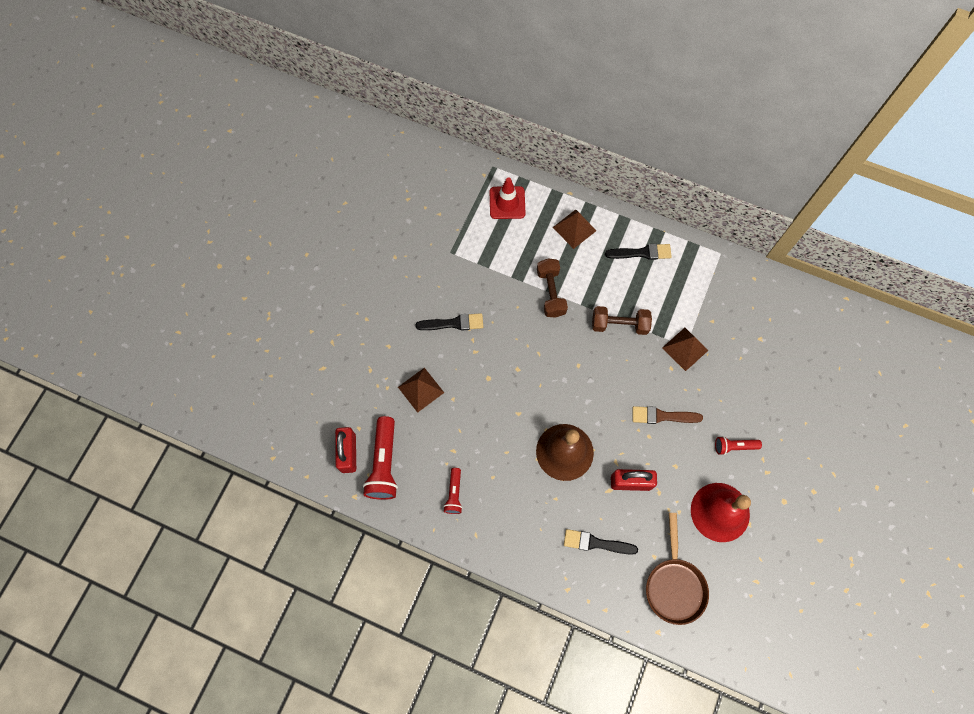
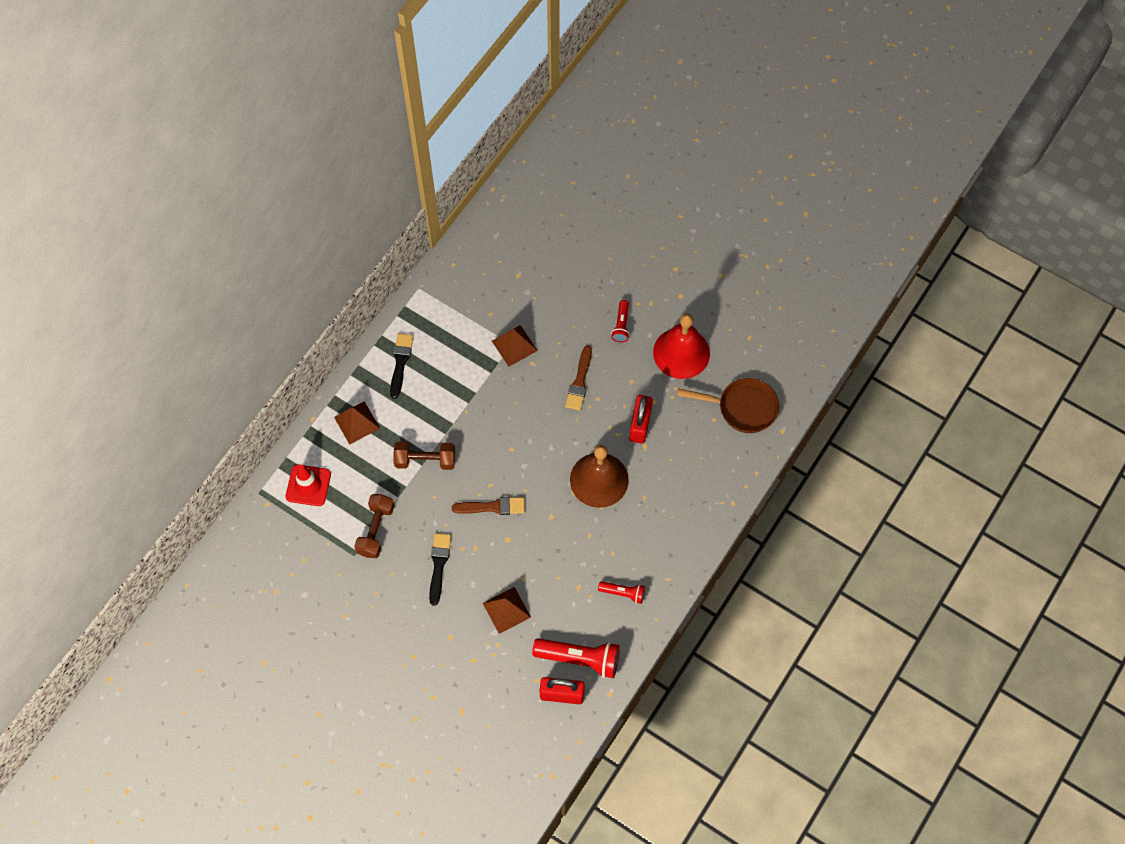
camera: 80 degrees left, 5 degrees down
black brush [564,529,638,555] -> none
brown dumbbell [592,306,652,335] -> brown dumbbell moved to [354,494,395,558]
none -> brown brush [452,497,525,515]

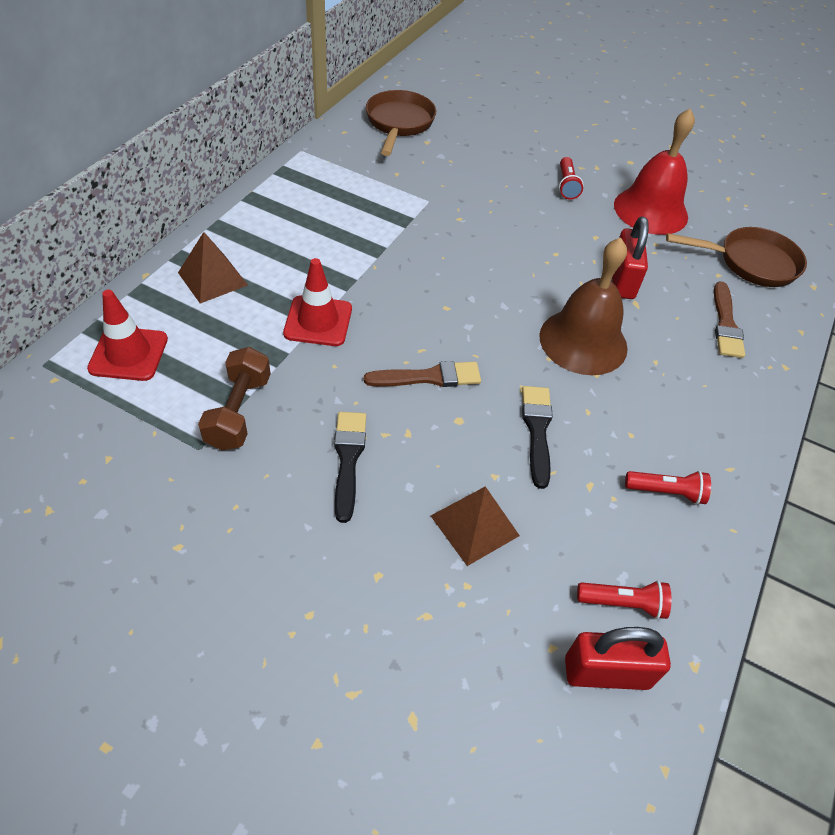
camera: 10 degrees left, 15 degrees down
black brush [390,333,414,399] -> black brush moved to [522,386,553,489]
brown dumbbell [394,442,455,470] -> red traffic cone [283,258,352,346]
brown pyramid [492,325,538,366] -> none
red flashlight [532,638,620,678] -> red flashlight [577,581,672,619], size x0.55
brown brush [565,346,592,410] -> brown brush moved to [714,281,745,358]
none -> brown pan [366,90,436,156]

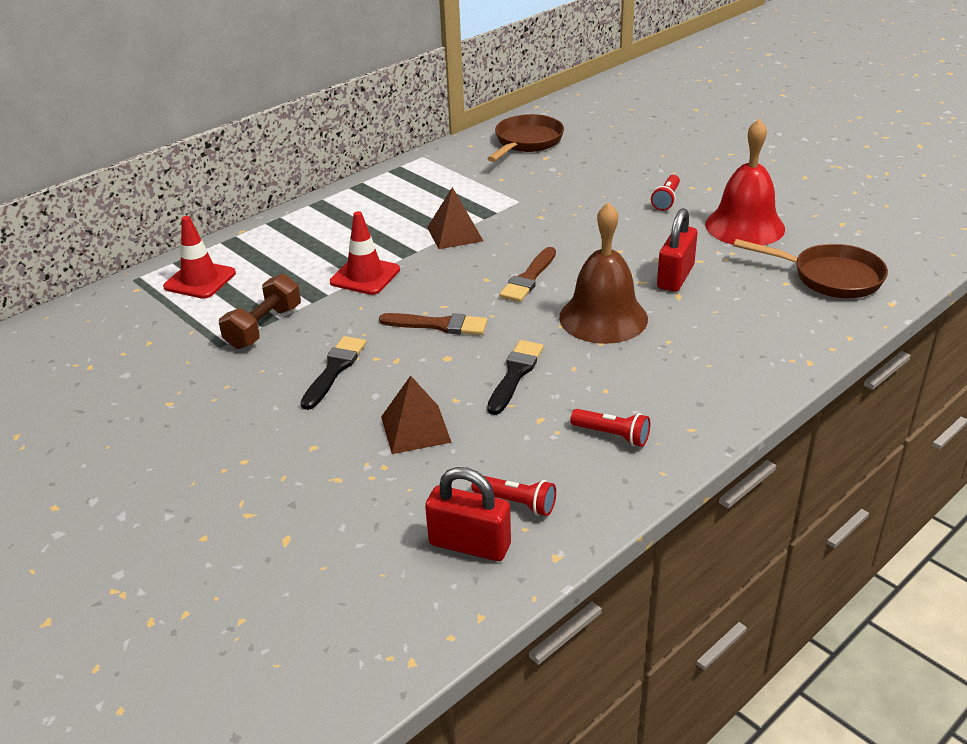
camera: 25 degrees right, 15 degrees down
brown pyramid [178,232,248,303] -> brown pyramid moved to [427,187,483,249]
brown brush [714,281,745,358] -> brown brush moved to [499,247,556,302]

